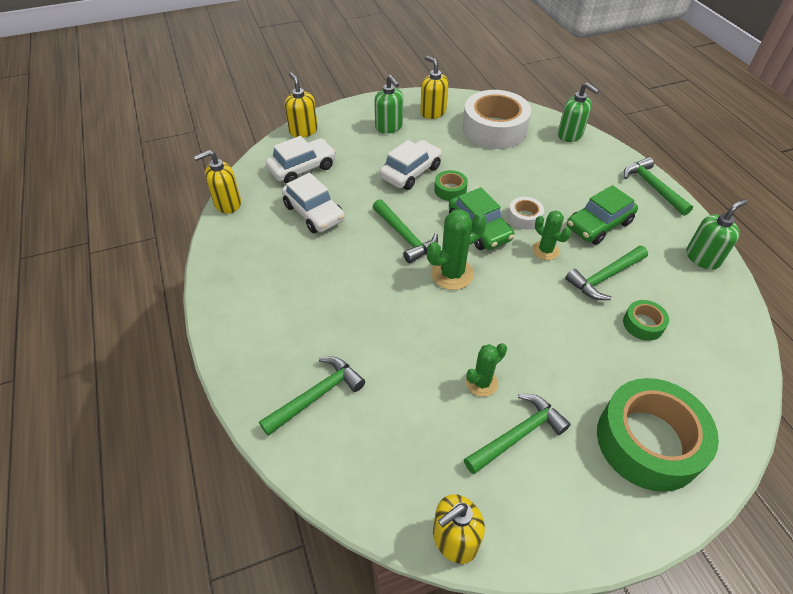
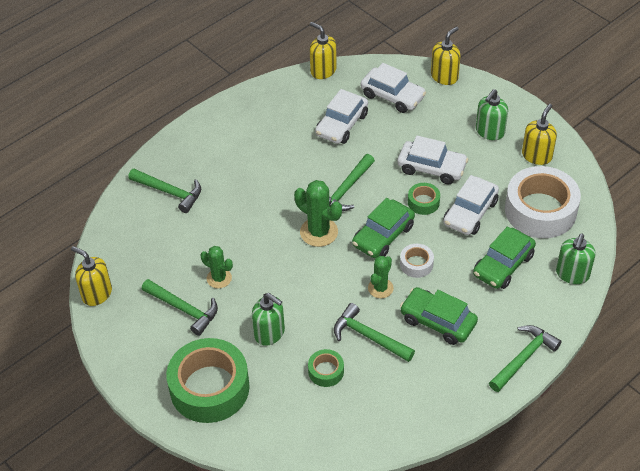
camera: 70 degrees right, 0 degrees up
green soap dispenser [686,199,748,270] -> green soap dispenser moved to [252,293,285,346]
none -> white car [443,175,499,235]
none -> green car [473,226,536,289]

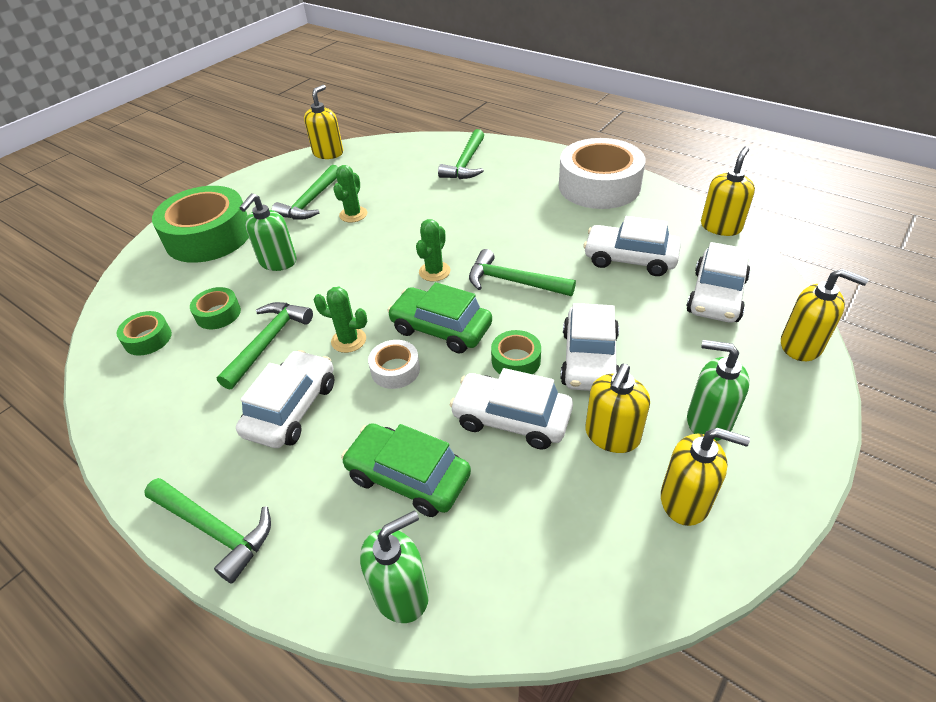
camera: 80 degrees right, 5 degrees down
green cactus [294,180,342,247] -> green cactus [416,219,451,282], size x0.64
green car [400,287,478,345] -> white car [236,350,335,448]
white tape [505,166,581,238] -> white tape moved to [559,138,645,209]
green soap dispenser [556,234,595,284] -> green soap dispenser turned 135 degrees clockwise [360,510,429,623]
none -> green tape [116,311,172,356]
none -> yellow soap dispenser [585,364,650,453]

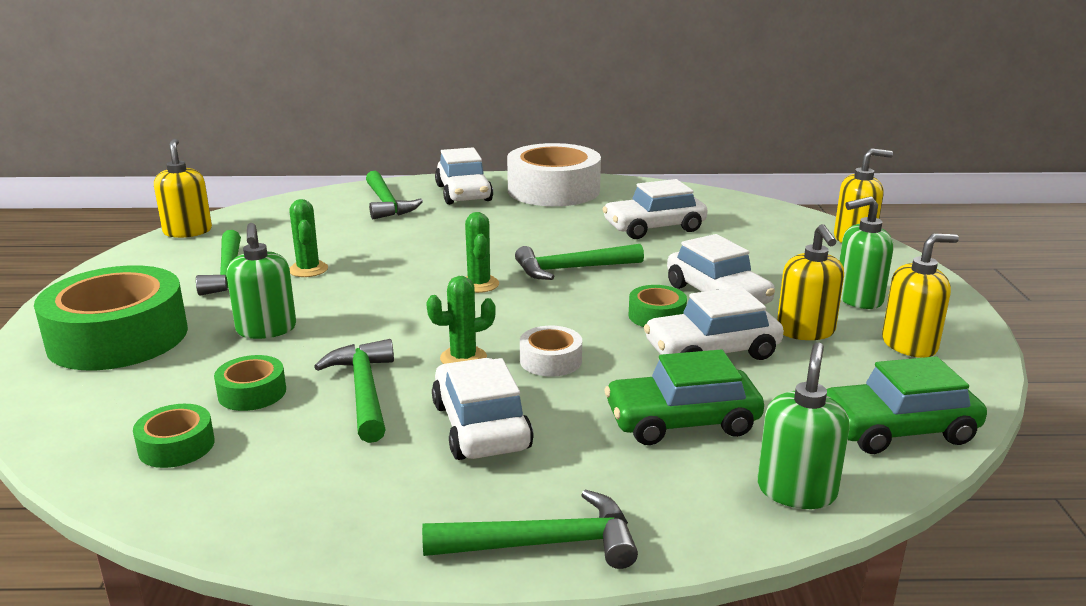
camera: 40 degrees left, 20 degrees down
green car [387,282,492,354] -> green car moved to [826,356,987,454]
white car [686,242,750,323] -> white car moved to [435,147,493,205]
yellow soap dispenser [701,146,755,236] -> none

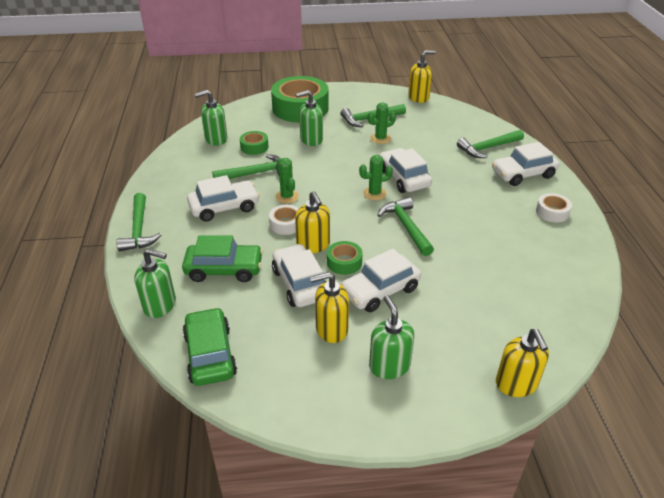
camera: 85 degrees right, 15 degrees up
green tape [133,404,215,468] -> green soap dispenser [195,90,227,146]
white tape [507,143,601,206] -> white tape [536,193,572,223], size x0.45
white car [603,179,708,239] -> white car moved to [380,148,432,193]
green car [604,349,764,445] -> green car turned 105 degrees clockwise [182,235,263,282]
yellow soap dispenser [882,234,959,358] -> yellow soap dispenser moved to [295,191,330,253]

